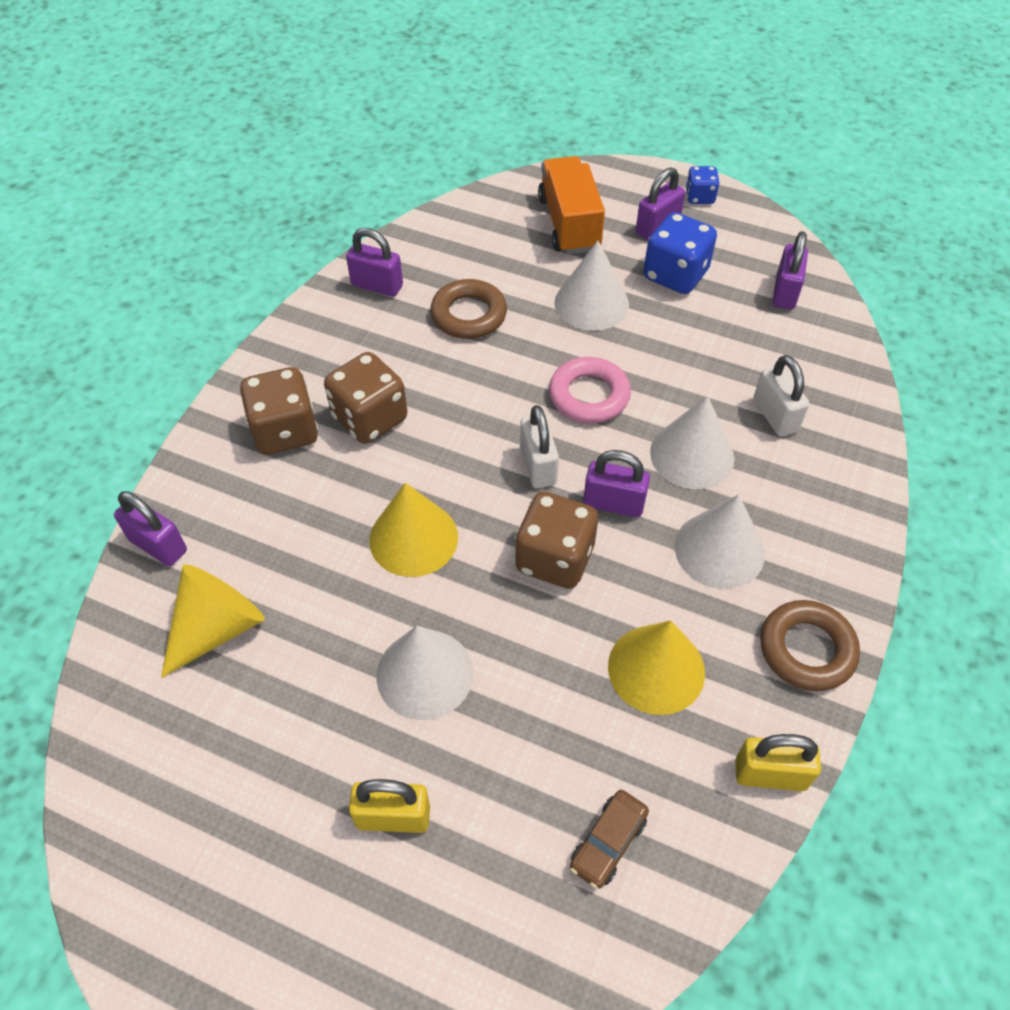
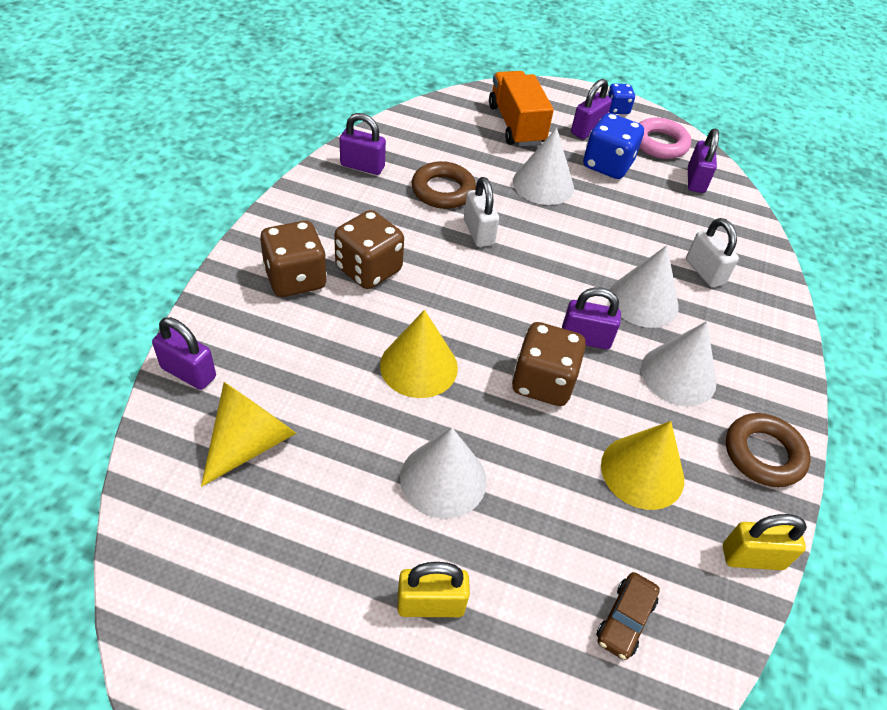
camera: 10 degrees left, 5 degrees down
white padlock [520,405,559,488] -> white padlock moved to [464,177,499,247]
pink ring [549,357,631,423] -> pink ring moved to [639,117,691,159]

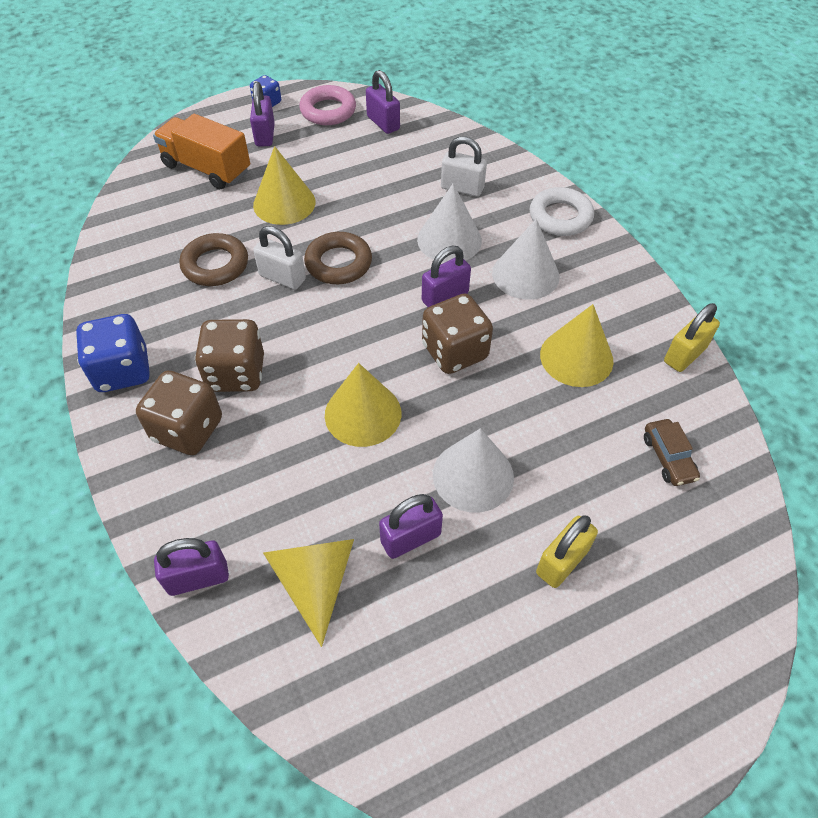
camera: 40 degrees left, 5 degrees up
purple padlock [340,113,386,175] -> purple padlock moved to [379,494,443,559]
white cone [513,127,574,205] -> yellow cone [253,146,316,225]
blue dice [583,113,644,179] -> blue dice moved to [76,314,150,392]
brown ring [726,413,811,487] -> brown ring moved to [304,232,372,284]
none -> white ring [530,187,594,236]

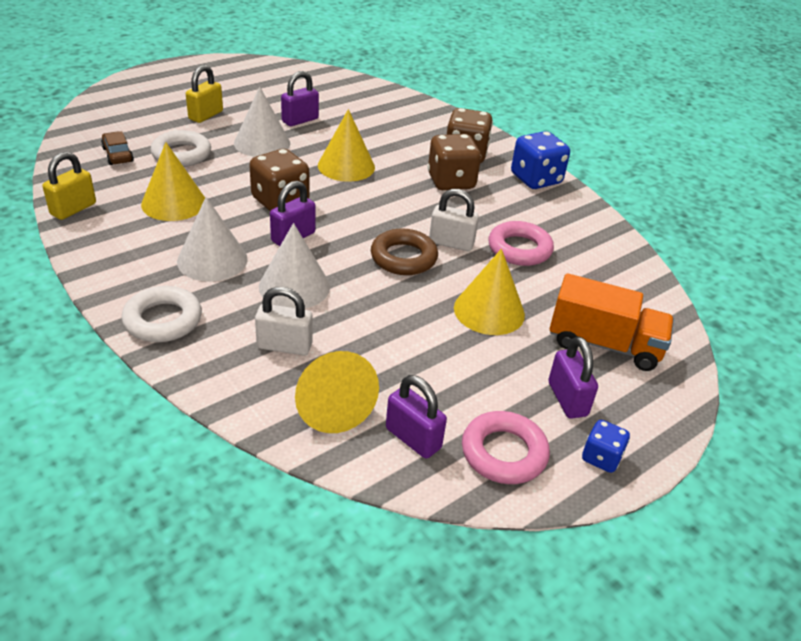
camera: 165 degrees right, 15 degrees down
purple padlock [154,538,229,596] -> none
brown ring [179,233,248,286] -> pink ring [488,221,554,266]
yellow cone [263,539,354,647] -> yellow cone moved to [295,351,379,433]
none -> white ring [151,130,211,167]

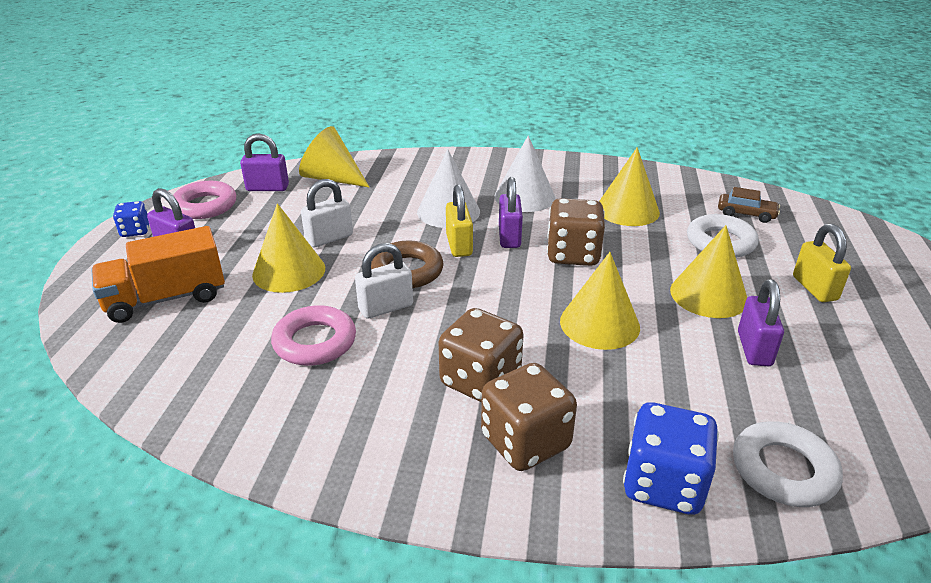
camera: 140 degrees right, 5 degrees down
yellow padlock [42,152,96,220] -> yellow padlock moved to [446,184,473,257]
white ring [122,286,202,342] -> white ring moved to [733,421,843,507]
white cone [234,86,290,157] -> yellow cone [670,225,747,318]
white padlock [255,287,313,356] -> white padlock moved to [301,179,353,247]
blue dice [511,131,570,189] -> blue dice moved to [623,402,719,515]

